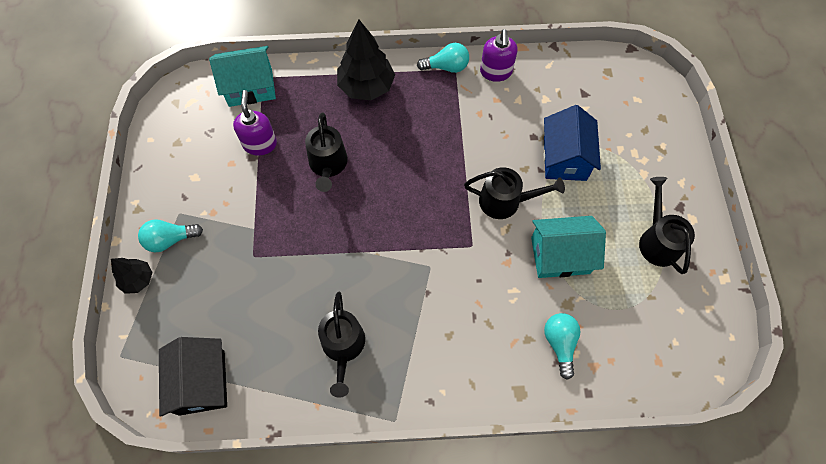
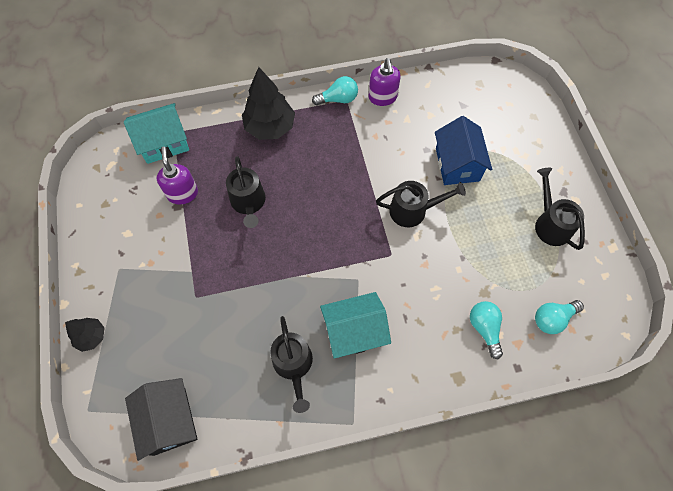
camera: 10 degrees left, 0 degrees up
turquoise light bulb [138,219,203,252] -> turquoise light bulb moved to [535,300,584,334]
turquoise house [531,216,606,278] -> turquoise house moved to [320,292,391,359]

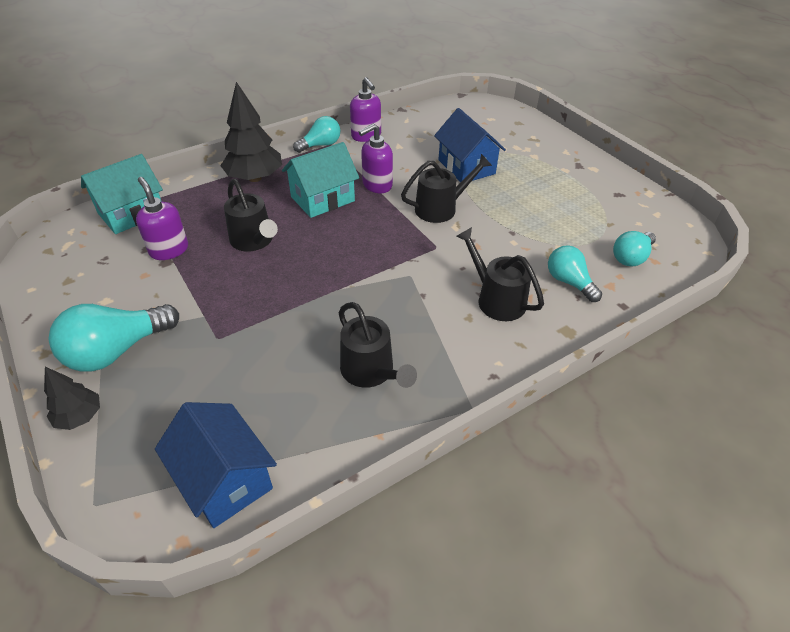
camera: 20 degrees left, 20 degrees down
black house [125,378,197,461] -> blue house [155,402,277,528]
turquoise house [320,292,391,359] -> turquoise house moved to [282,142,359,218]
black watering can [535,168,585,250] -> black watering can moved to [456,227,544,321]
none -> turquoise light bulb [49,304,179,372]
none -> purple soap dispenser [359,123,393,193]

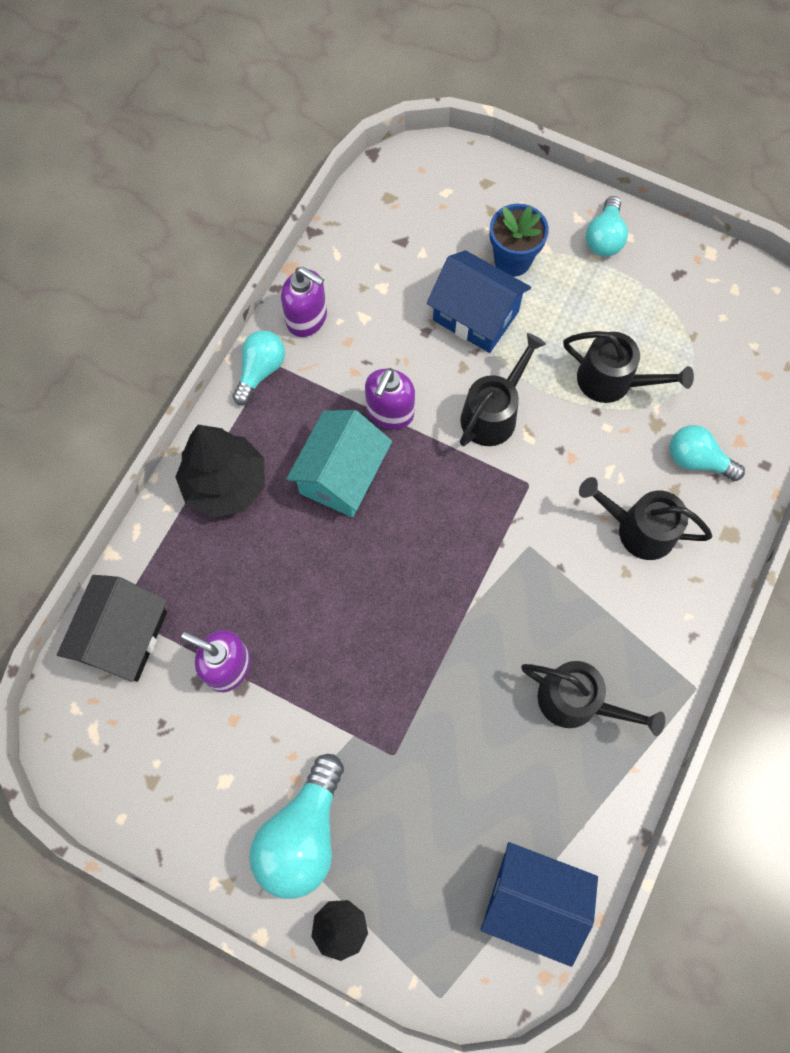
camera: 30 degrees left, 25 degrees up
turquoise house [81,154,163,234] -> black house [57,575,167,682]
black watering can [224,179,278,251] -> black watering can moved to [563,331,694,403]
turquoise light bulb [613,231,656,266] -> turquoise light bulb moved to [586,196,628,257]
none -> blue flower pot [489,203,549,277]

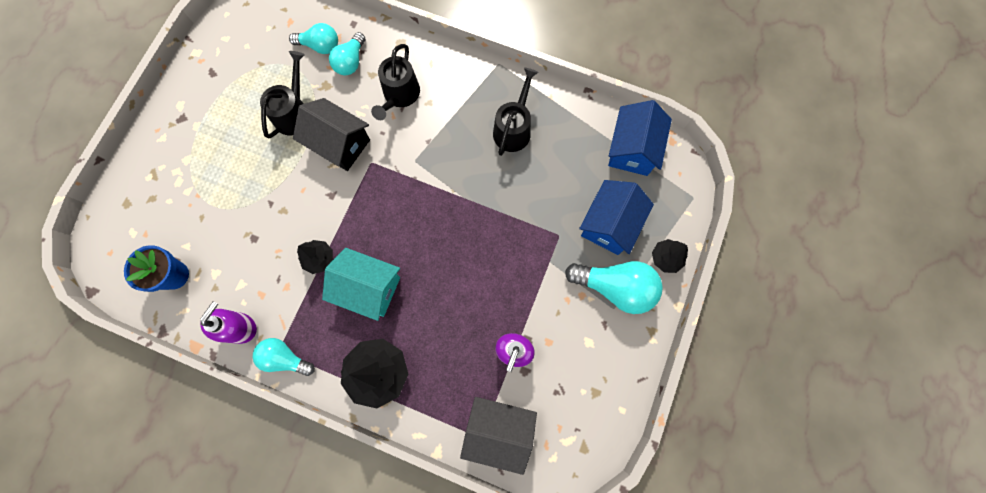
camera: 95 degrees left, 5 degrees up
purple soap dispenser [365,368,415,430] -> black tree [297,240,333,274]
blue house [427,250,531,353] -> blue house moved to [579,180,654,255]
black watering can [460,333,546,446] -> none
blue flower pot [489,203,549,277] -> blue flower pot moved to [124,245,189,292]
turquoise light bulb [586,196,628,257] -> turquoise light bulb moved to [289,23,338,54]
none -> black house [293,98,370,171]

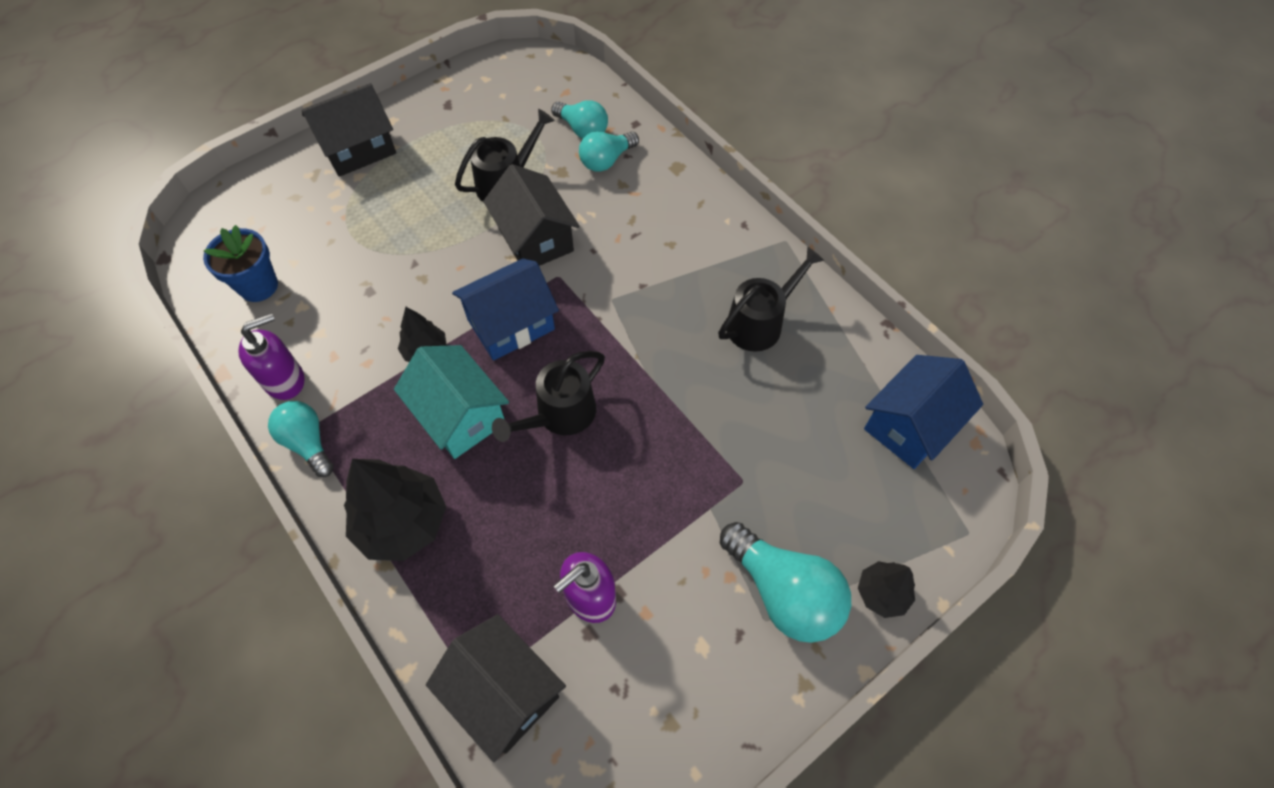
camera: 30 degrees right, 15 degrees down
black watering can [371,44,420,120] -> black watering can moved to [492,351,605,442]
blue house [579,180,654,255] -> blue house moved to [452,258,559,361]
none -> black house [302,83,396,177]

